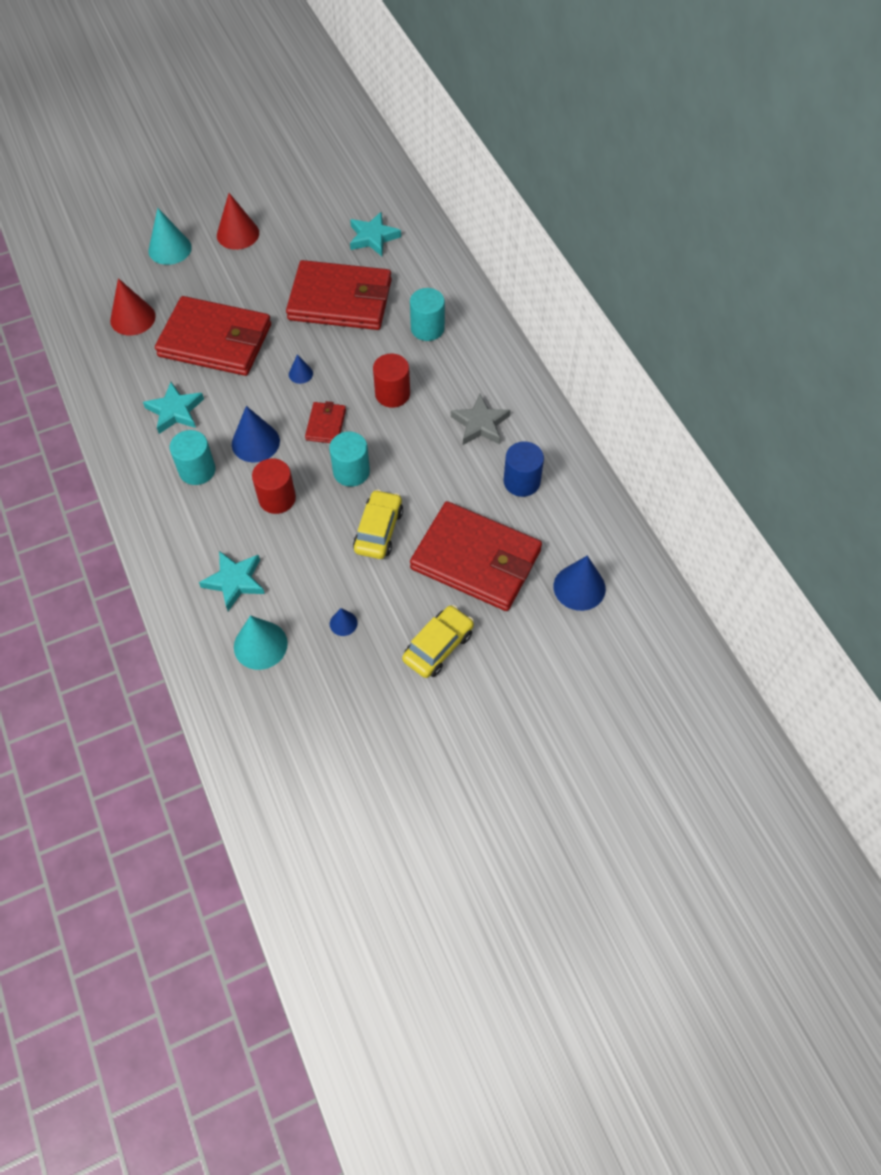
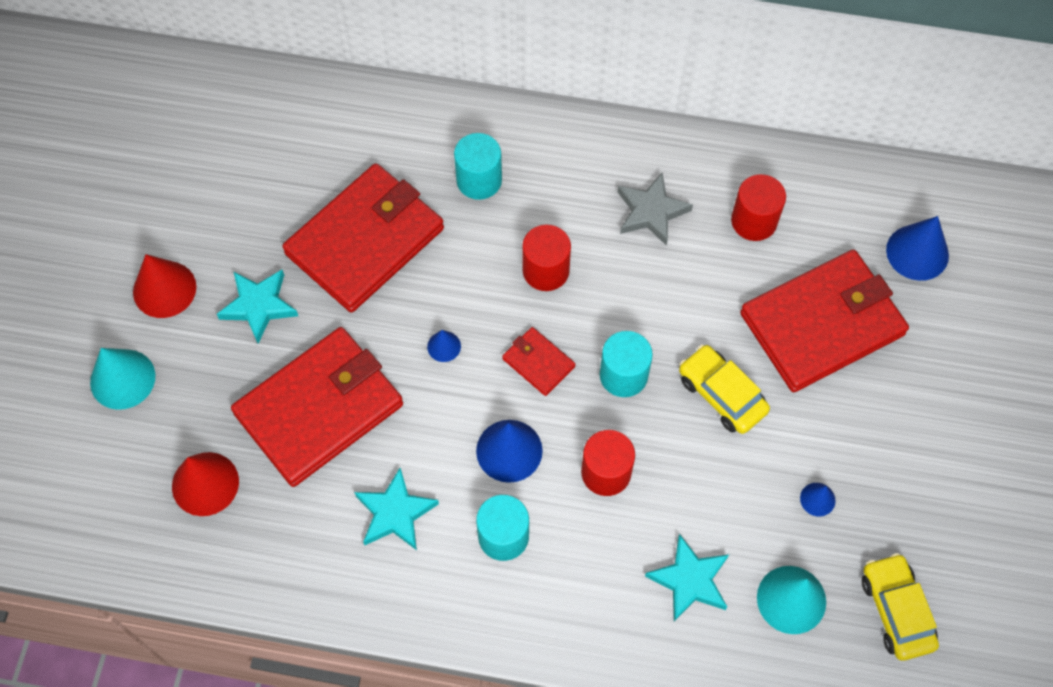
camera: 55 degrees left, 5 degrees up
turquoise star [350,212,401,256] -> turquoise star moved to [217,270,298,343]
yellow car [402,605,474,678] -> yellow car moved to [862,553,939,661]
blue cylinder [504,442,544,497] -> red cylinder [731,174,786,241]

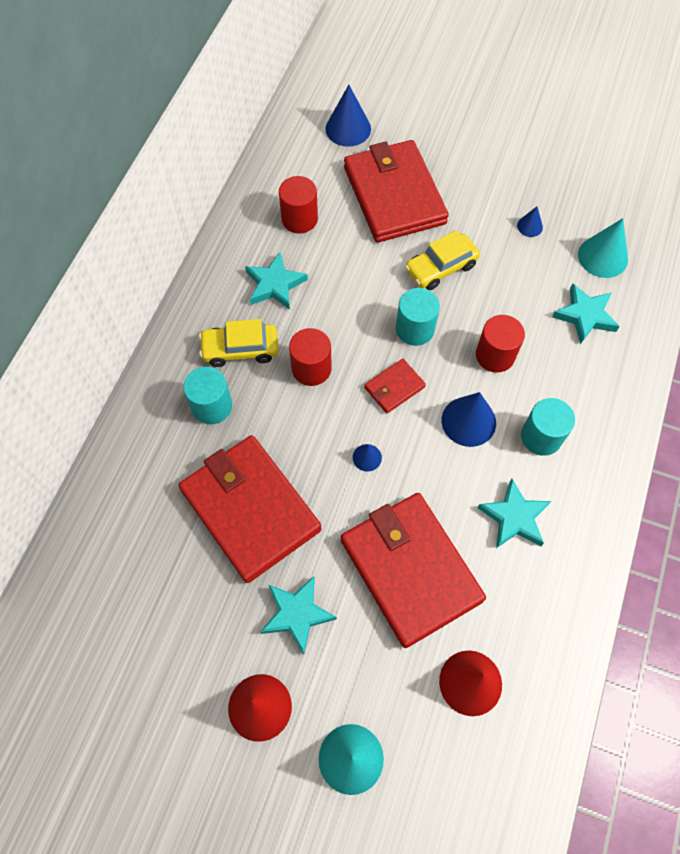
camera: 80 degrees left, 0 degrees up
grey star [618,173,693,246] -> turquoise star [245,252,308,310]
yellow car [862,553,939,661] -> yellow car moved to [199,319,279,367]

